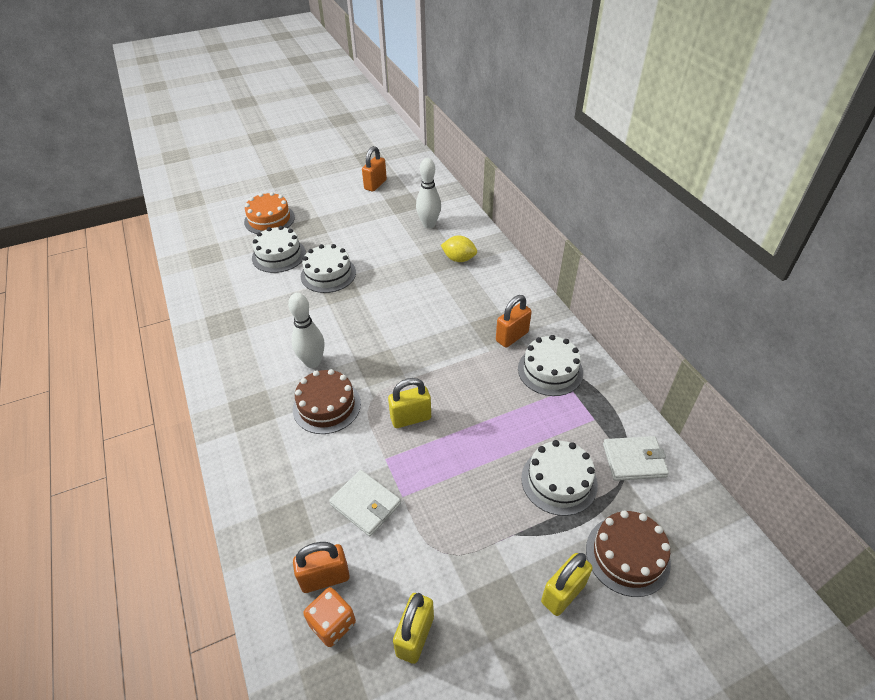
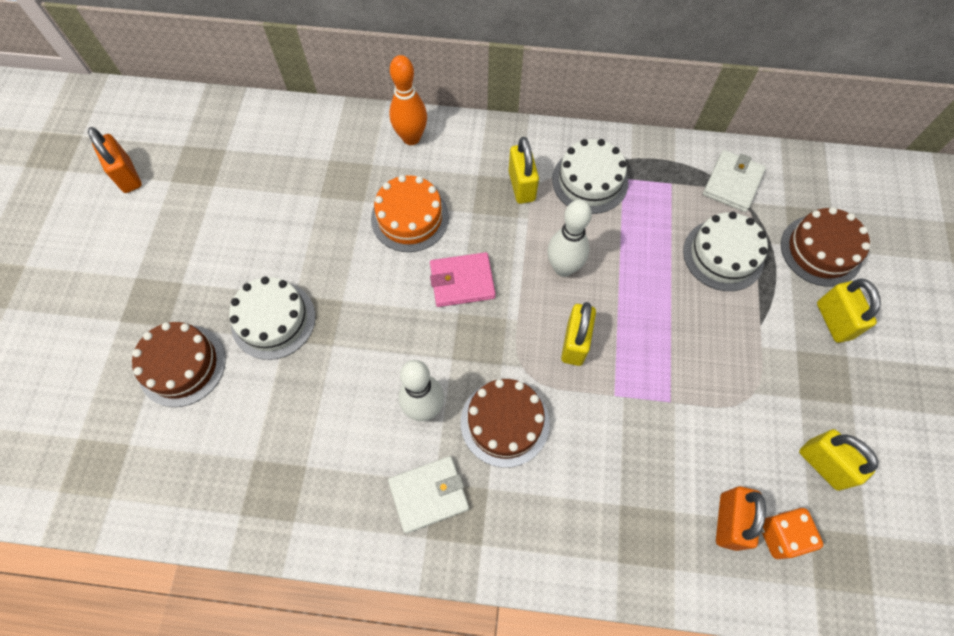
camera: 60 degrees left, 20 degrees up
orange cake [244,192,295,234] -> orange cake moved to [371,175,449,252]
white cake [252,226,306,273] -> brown cake [132,322,226,407]
white wallet [329,470,401,536] -> white wallet moved to [388,456,469,534]
white bowling pin [416,158,441,228] -> white bowling pin moved to [548,200,592,277]
yellow lemon [441,235,477,262] -> none
orange padlock [496,295,532,348] -> yellow padlock [509,137,539,204]
none -> orange bowling pin [389,55,427,145]
none -> pink wallet [430,252,496,307]

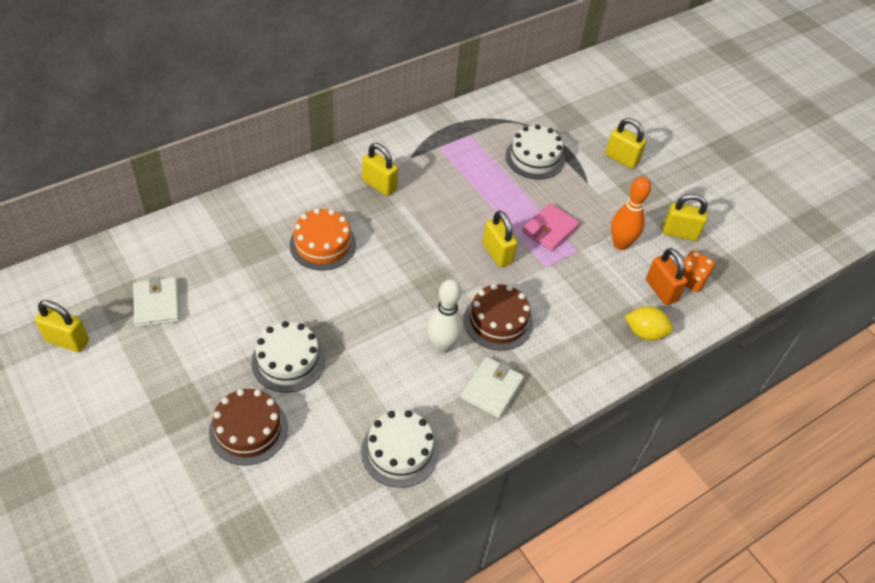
camera: 45 degrees left, 15 degrees down
orange padlock [88,127,142,193] -> yellow padlock [35,300,89,352]
orange bowling pin [389,55,427,145] -> orange bowling pin moved to [611,177,651,250]
pink wallet [430,252,496,307] -> pink wallet moved to [522,203,580,251]
white bowling pin [548,200,592,277] -> none
white cake [552,139,628,214] -> white cake moved to [361,410,439,488]
white wallet [703,150,766,212] -> white wallet moved to [133,277,180,327]
brown cake [781,207,870,287] -> none
none -> yellow lemon [625,306,673,341]

